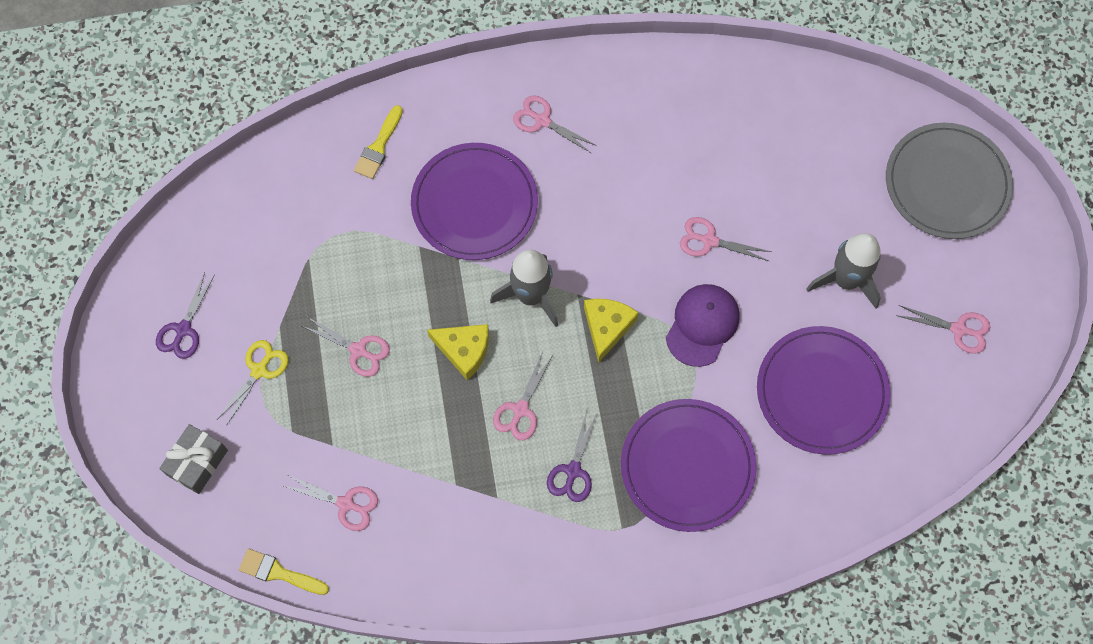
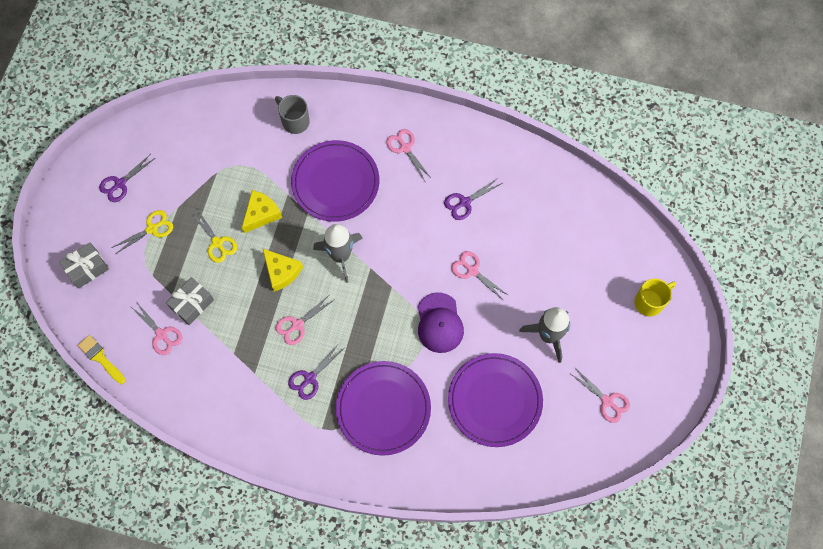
camera: 25 degrees right, 0 degrees up
pink scissors [302,316,390,377] -> yellow scissors [191,209,237,263]
yellow brush [354,105,403,179] -> grey mug [275,95,310,134]
yellow cheese [584,299,639,363] -> yellow cheese moved to [242,190,282,233]
purple cap [666,284,740,367] -> purple cap turned 120 degrees clockwise [418,293,464,353]
grey plate [886,123,1013,239] -> yellow mug [634,278,676,316]
none -> grey gift [166,277,214,325]
none -> purple scissors [444,178,502,220]

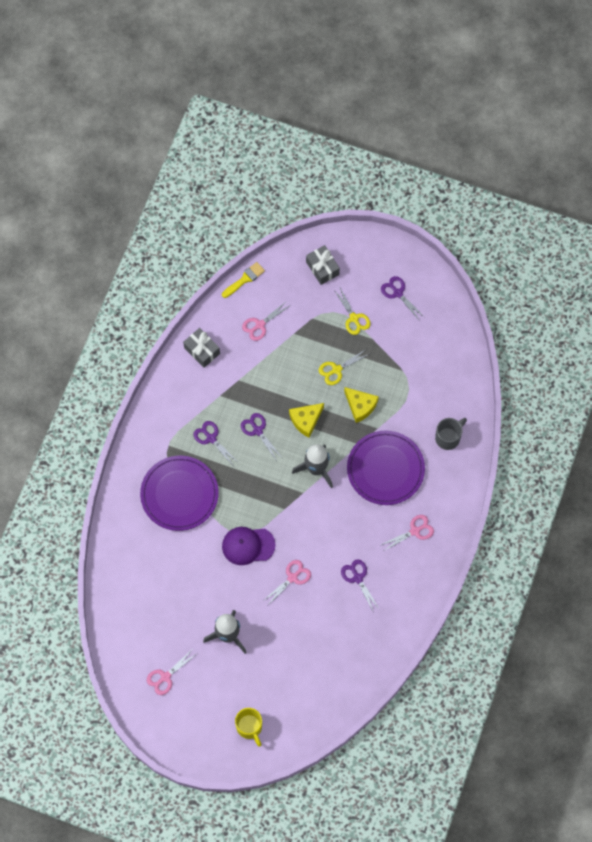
camera: 95 degrees right, 0 degrees up
grey gift [166,277,214,325] -> grey gift moved to [183,328,220,368]
pink scissors [275,295,334,345] -> purple scissors [241,413,280,461]
purple plate [448,353,543,447] -> none

